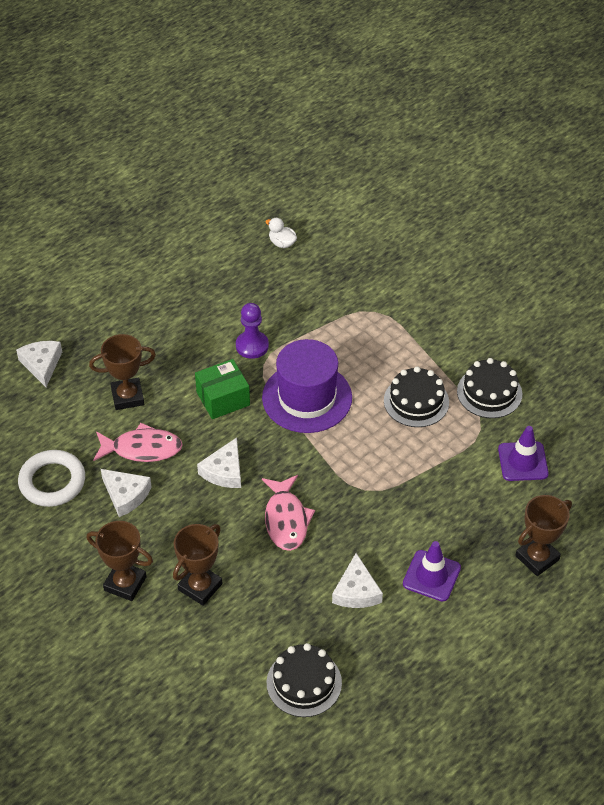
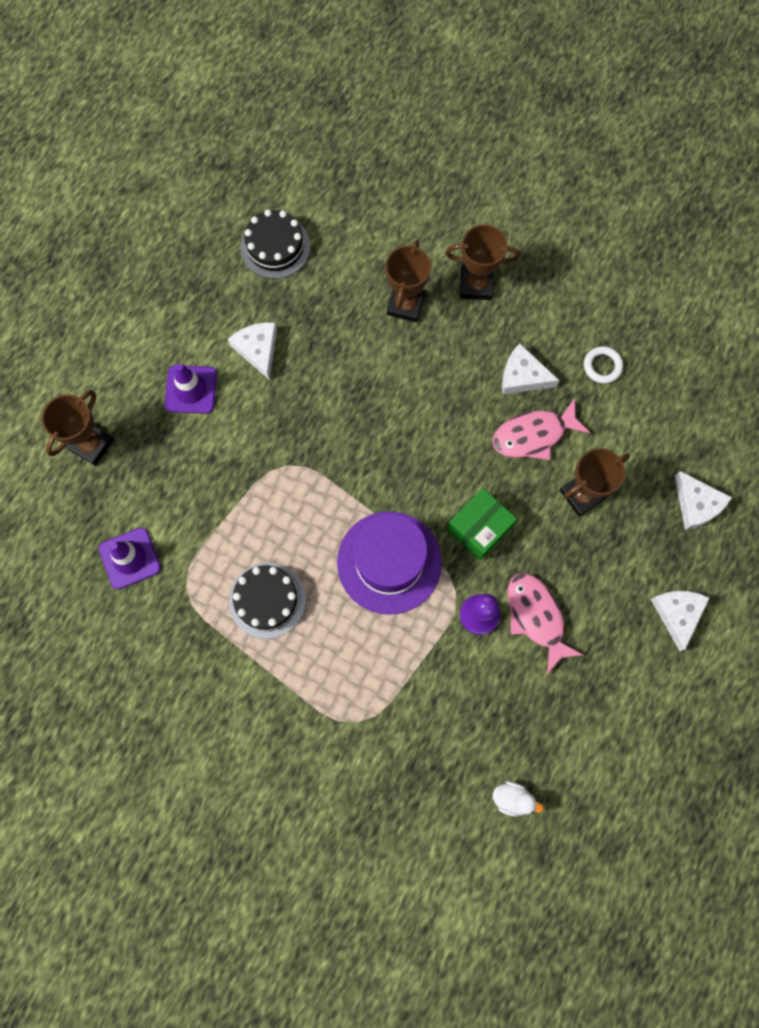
camera: 160 degrees right, 25 degrees up
white ring [18,450,85,507] -> white ring [584,346,623,384], size x0.56
white cheese [197,438,241,488] -> white cheese moved to [651,591,710,651]
pink fish [262,475,315,551] -> pink fish moved to [508,573,583,674]
black cake [457,358,522,418] -> none

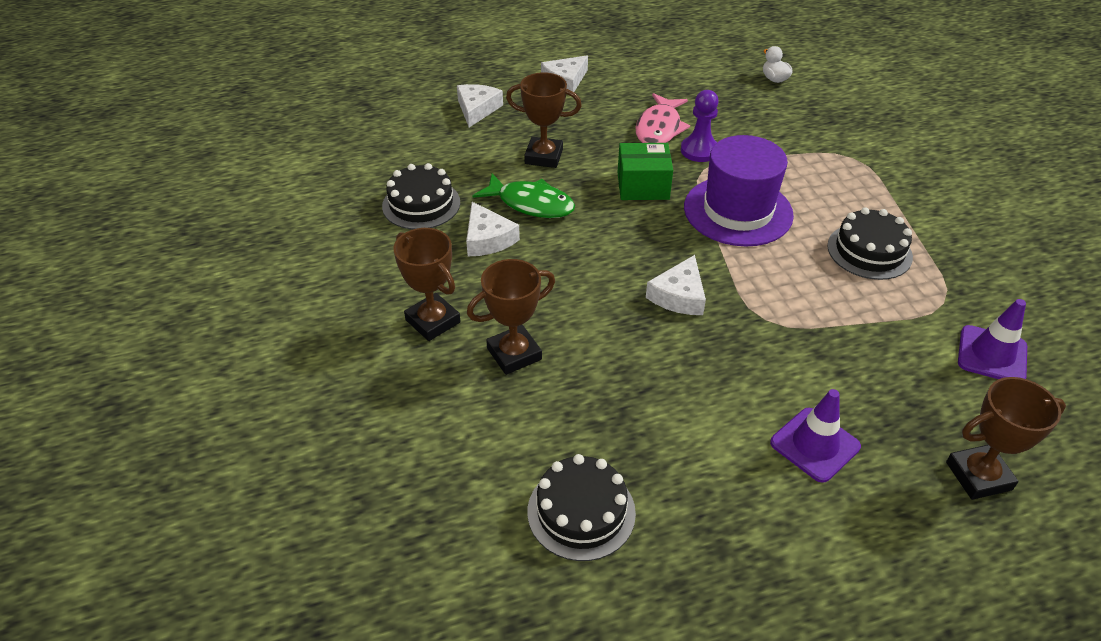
camera: 135 degrees left, 30 degrees down
white cheese [228,322,277,380] -> white cheese moved to [646,255,706,315]
pink fish [492,398,590,460] -> green fish [473,173,575,218]
white ring [584,346,623,384] -> black cake [382,163,460,229]

